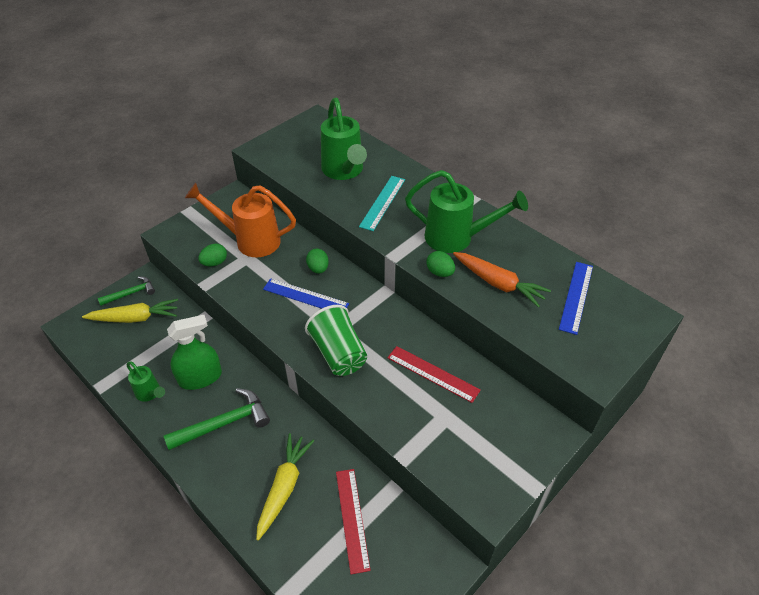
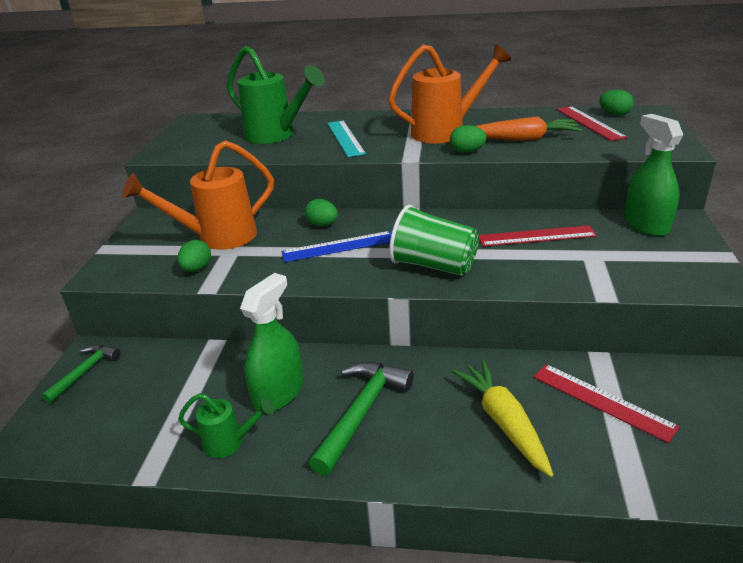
camera: 35 degrees left, 15 degrees down
yellow carrot [82,299,178,323] -> none
green watering can [405,170,528,253] -> orange watering can [388,44,511,144]
blue ruler [559,262,593,335] -> red ruler [556,106,628,141]
none -> green egg [599,90,634,116]
none -> green spray bottle [624,114,683,236]

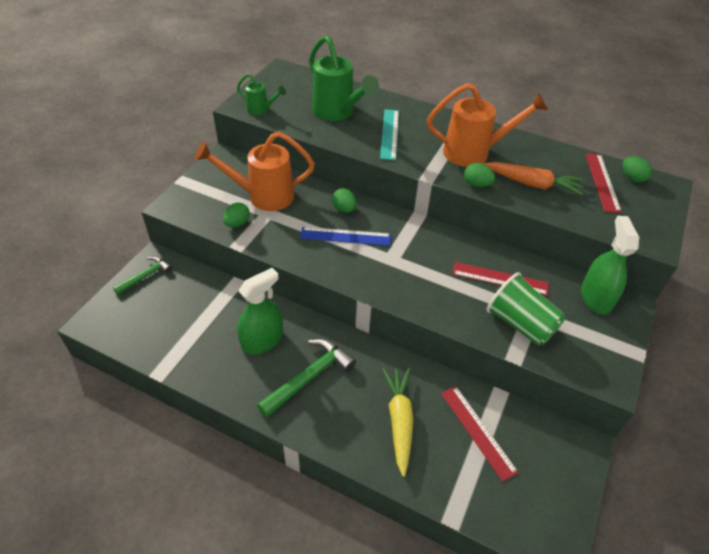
camera: 15 degrees right, 15 degrees up
green watering can [178,393,275,458] -> green watering can moved to [237,74,286,115]
green cup [389,205,479,276] -> green cup moved to [486,272,565,346]

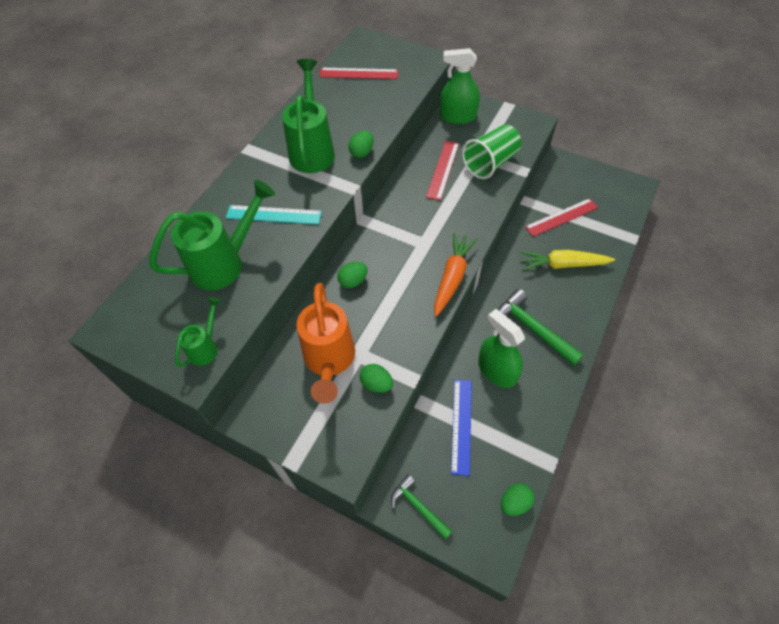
camera: 85 degrees left, 10 degrees up
blue ruler [300,227,391,246] -> blue ruler moved to [451,379,472,476]
orange watering can [427,83,548,167] -> green watering can [282,59,335,173]
orange carrot [483,162,584,196] -> orange carrot moved to [434,233,478,317]
green egg [622,156,652,183] -> green egg moved to [501,483,534,516]

